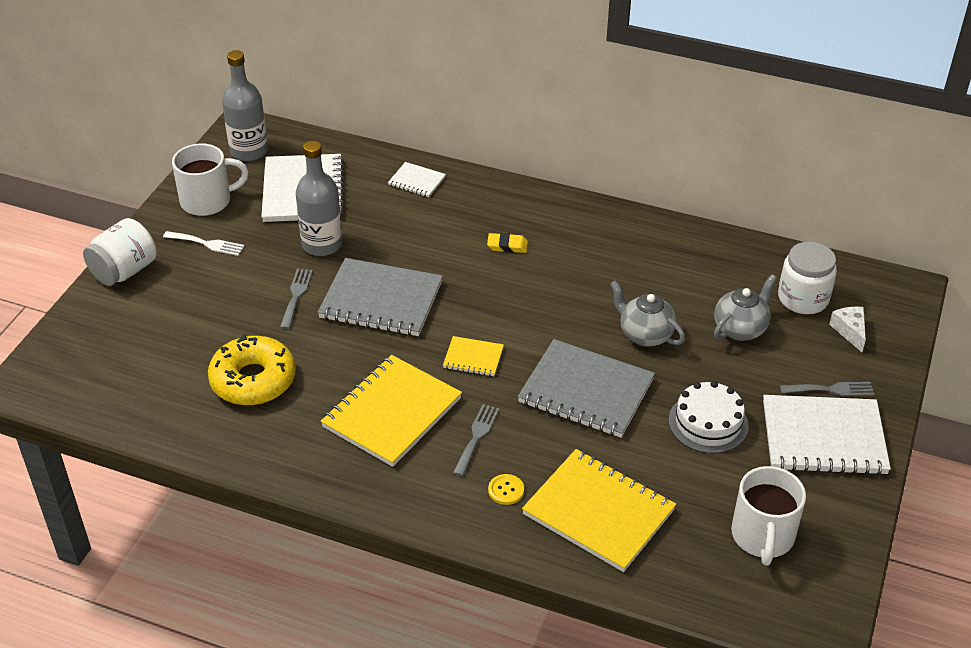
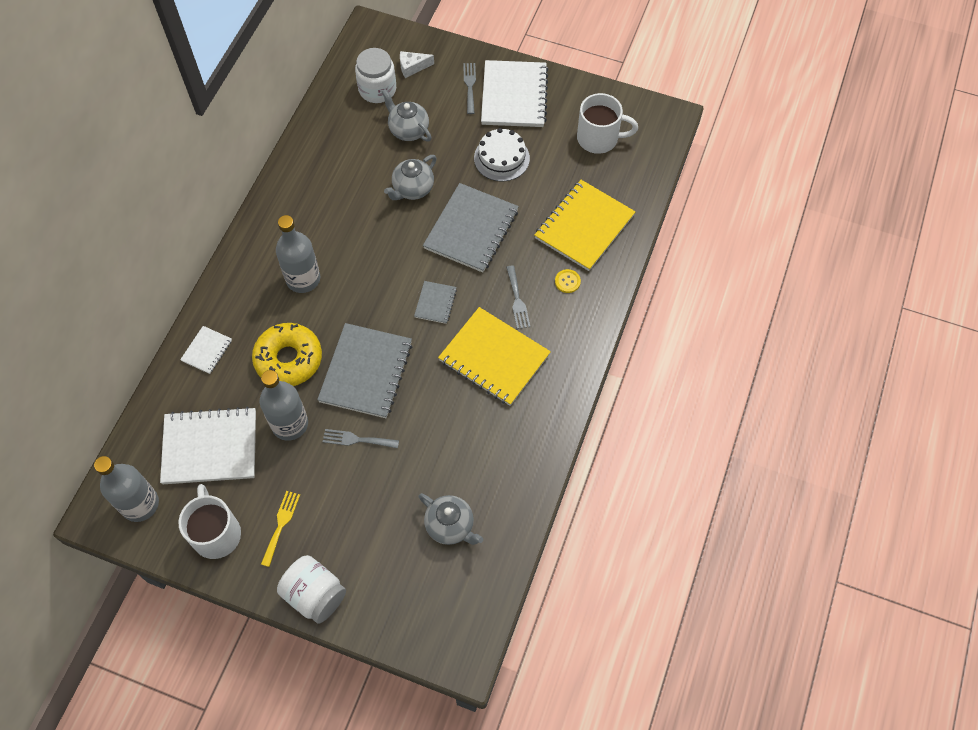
camera: 90 degrees left, 20 degrees up
white fork [163,231,245,256] -> yellow fork [261,491,300,567]
yellow donut [208,334,296,405] -> yellow donut moved to [252,323,322,386]
yellow notebook [443,336,504,376] -> grey notebook [414,281,457,324]
grey fork [453,404,499,476] -> grey fork turned 120 degrees counterclockwise [506,265,530,329]
yellow eraser [487,233,528,253] -> grey bottle [276,215,320,293]
none -> grey teapot [418,493,483,545]

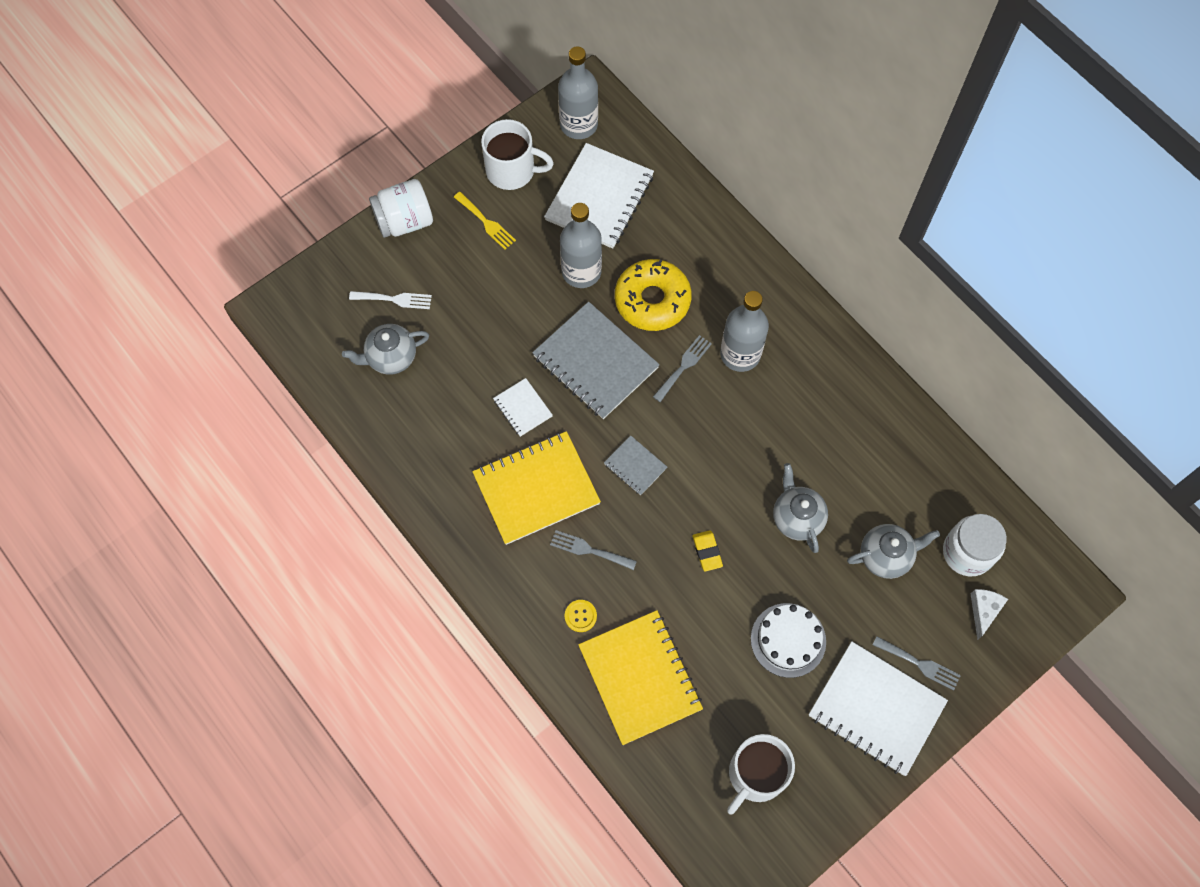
camera: 120 degrees right, 5 degrees up
white notebook [180,326,232,374] -> white notebook moved to [493,378,553,437]
grey fork [323,429,399,448] -> grey fork moved to [653,335,712,402]
grey notebook [423,183,519,272] -> yellow eraser [693,530,723,571]
none -> white fork [349,291,432,309]

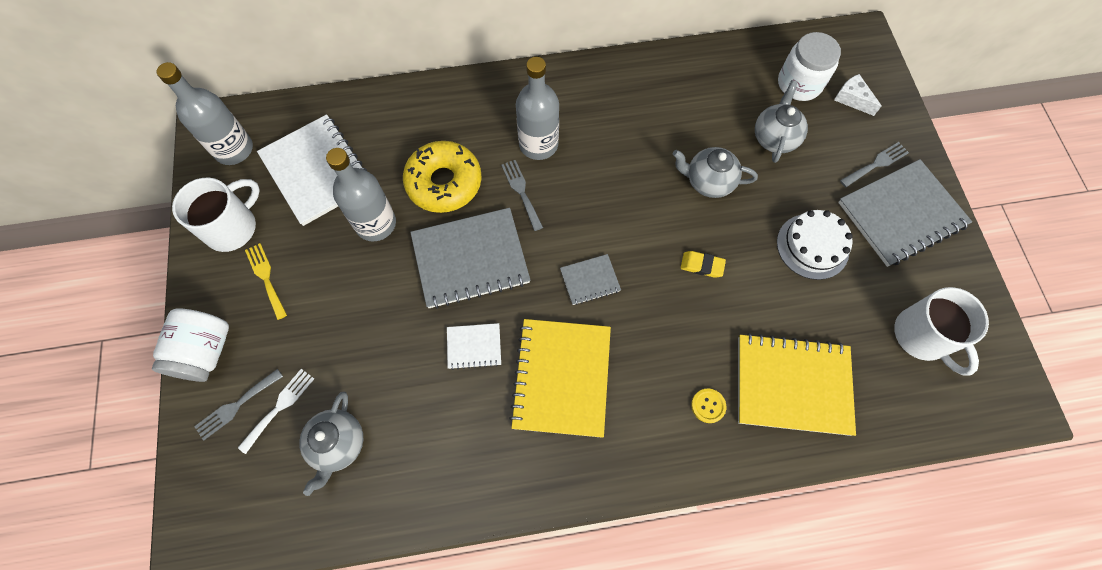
camera: 60 degrees left, 0 degrees up
yellow fork [454,192,516,250] -> yellow fork turned 105 degrees counterclockwise [245,243,287,320]
grey fork [550,530,637,570] -> grey fork moved to [194,369,283,440]
white notebook [809,641,948,776] -> grey notebook [838,159,972,267]

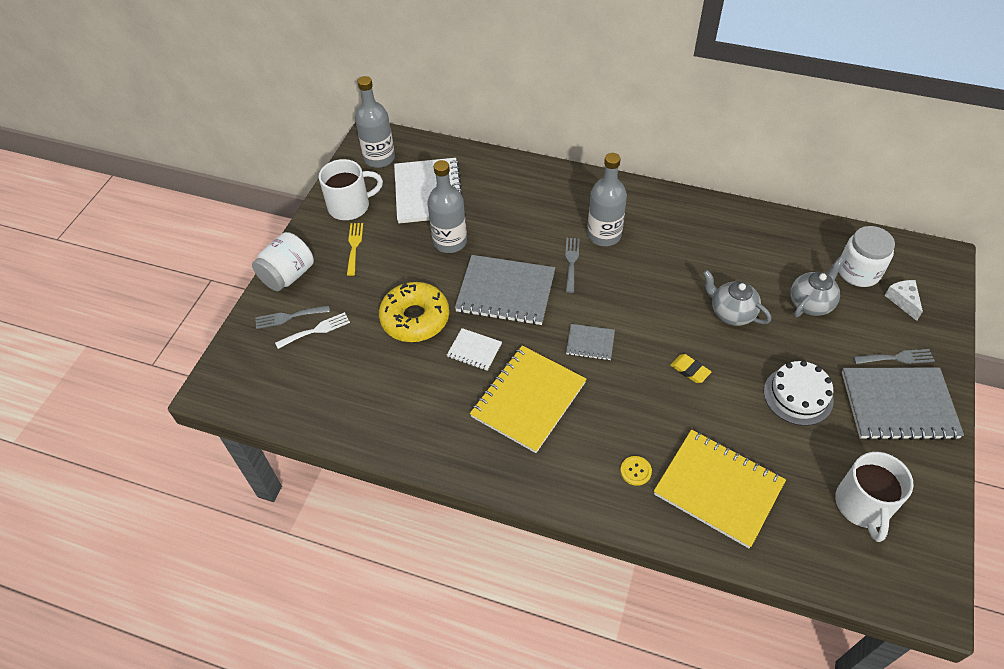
camera: 30 degrees right, 15 degrees down
grey teapot [299,392,363,496] -> none
yellow donut [403,141,482,213] -> yellow donut moved to [379,282,449,342]

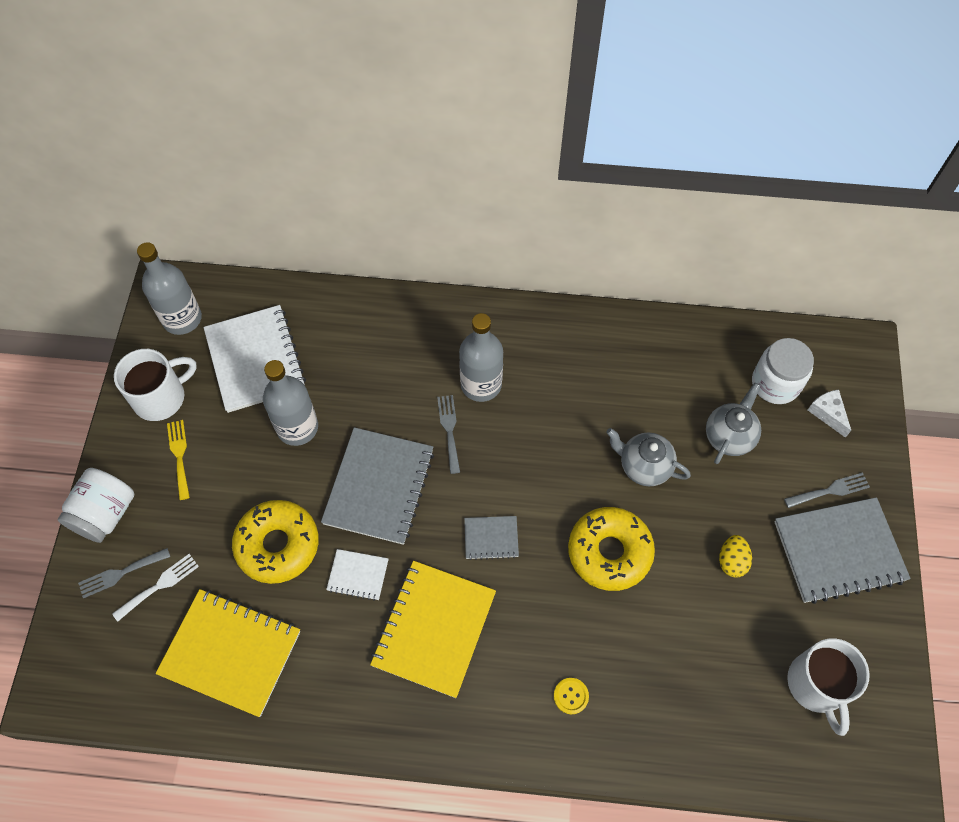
camera: 15 degrees left, 10 degrees up
grey notebook [455,255,555,325] -> grey notebook turned 75 degrees counterclockwise [321,427,434,545]
yellow notebook [654,429,786,548] -> yellow notebook moved to [156,589,300,717]
yellow eraser [670,354,711,383] -> yellow donut [568,507,655,591]
white cake [764,360,834,426] -> yellow egg [719,535,752,578]

